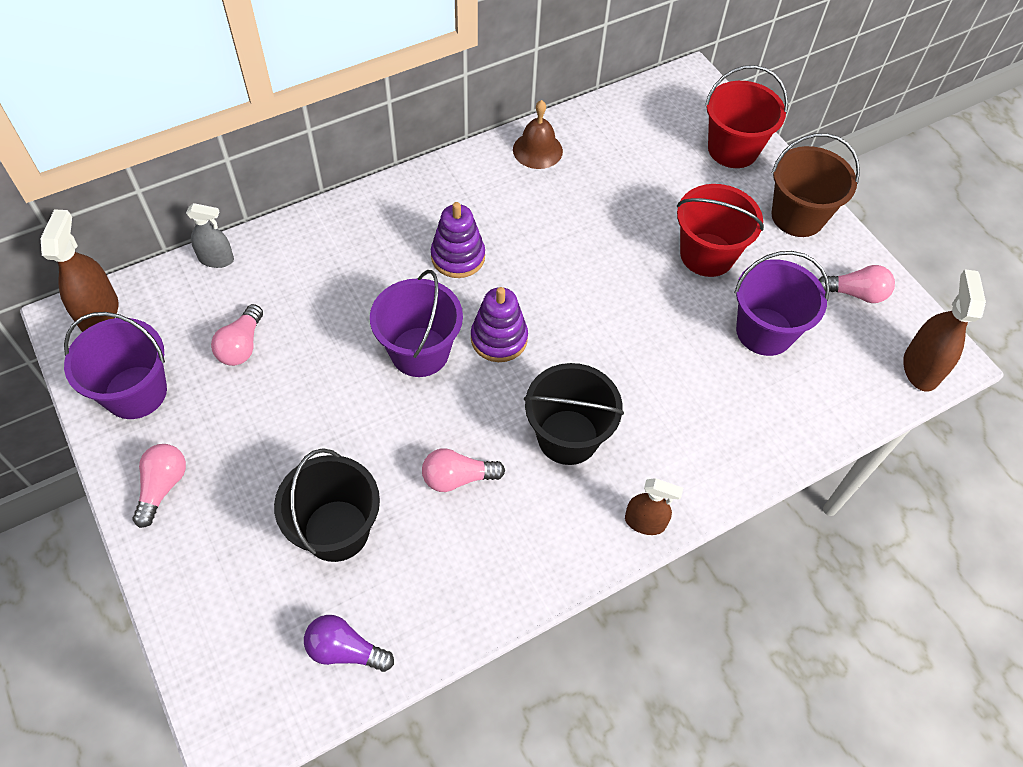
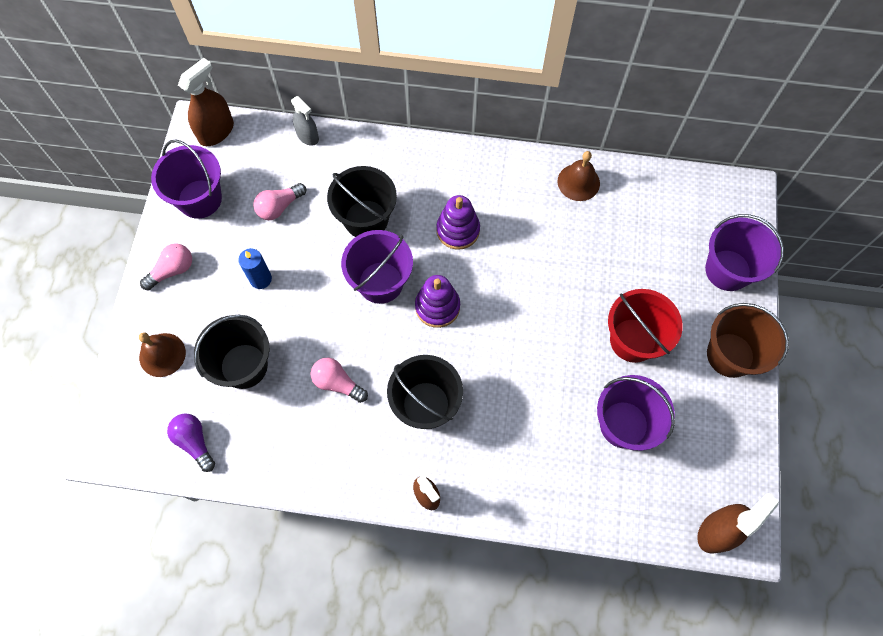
camera: 40 degrees right, 10 degrees up
red bucket [705,65,788,168] -> purple bucket [705,214,784,291]
pink light bulb [818,265,895,303] -> none
none -> brown bell [139,333,186,377]
none -> blue candle [238,248,272,289]
none -> black bucket [327,166,397,237]

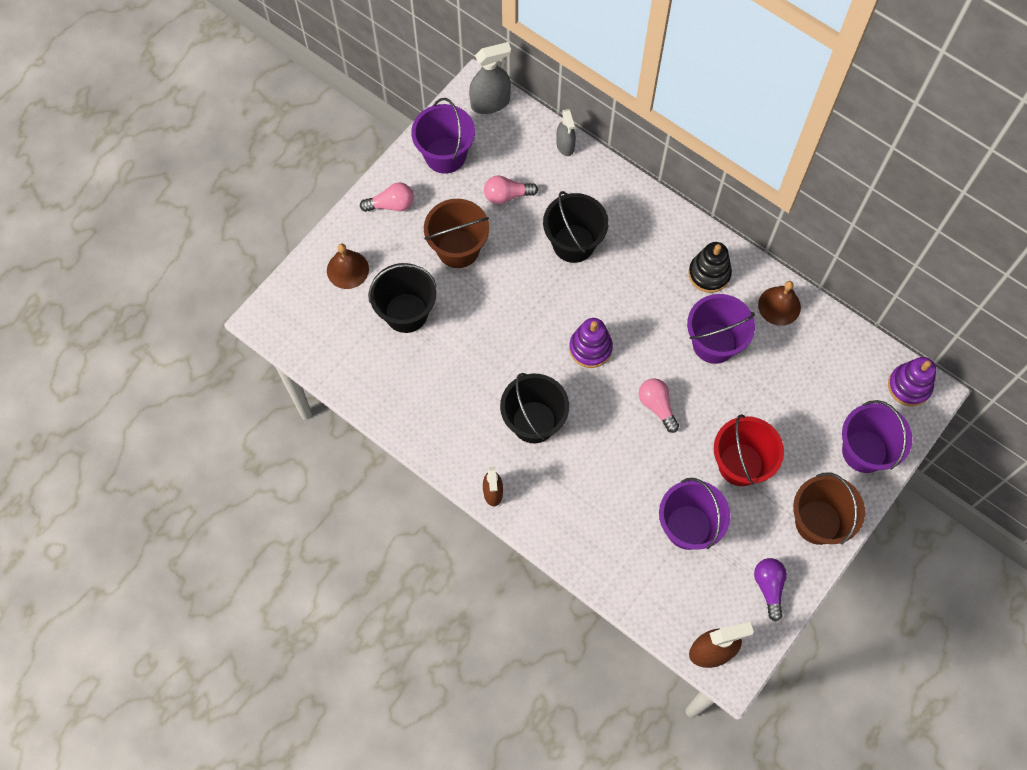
camera: 30 degrees right, 0 degrees up
purple light bulb [167,413,215,472] -> purple light bulb moved to [754,558,787,621]
brown spray bottle [178,58,234,146] -> grey spray bottle [469,42,511,114]
blue candle [238,248,272,289] -> brown bucket [424,199,489,268]
pink light bulb [310,358,368,403] -> pink light bulb moved to [639,378,679,433]
purple bucket [341,230,413,304] -> purple bucket moved to [687,294,755,364]
purple stacking toy [436,195,480,250] -> purple stacking toy moved to [888,357,937,407]
none -> black stacking toy [689,242,732,293]

